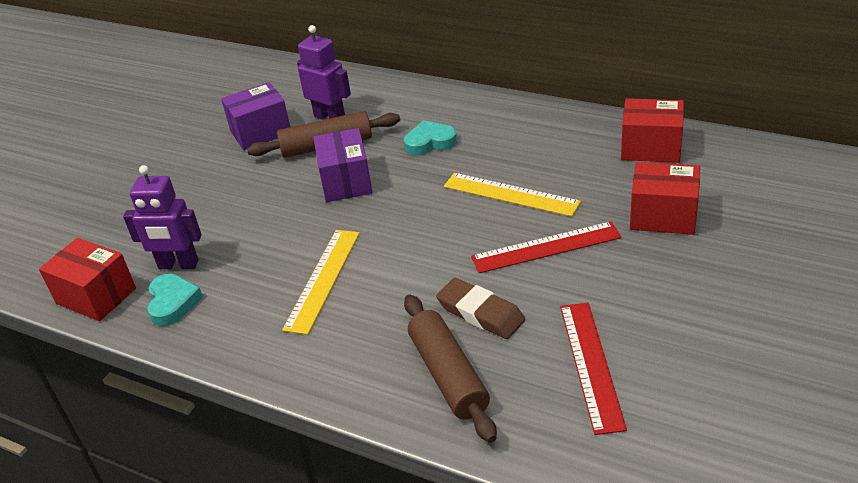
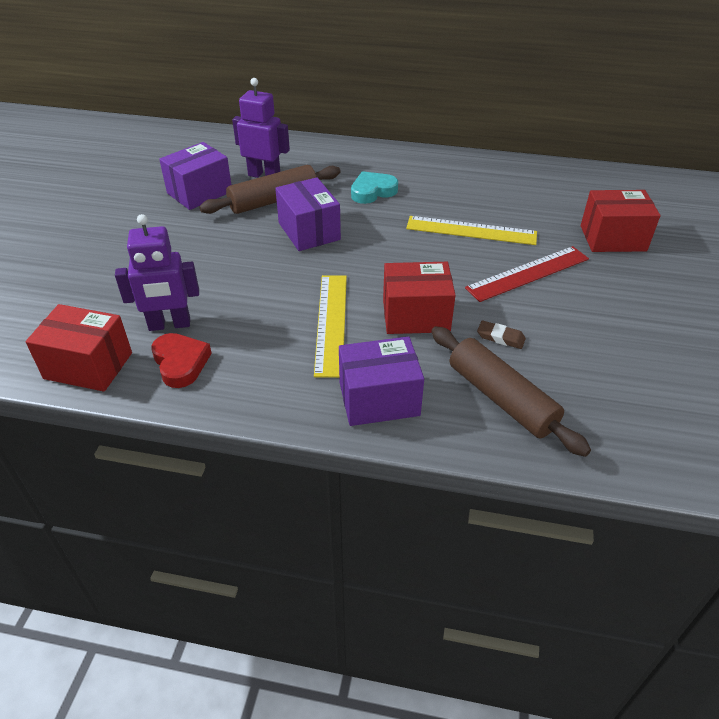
camera: 20 degrees left, 5 degrees up
turquoise heart [147,274,203,326] -> red heart [151,333,212,388]
brown eraser [436,278,525,339] -> brown eraser [477,321,526,349], size x0.56
red ruler [560,303,627,435] -> none
red box [621,98,684,163] -> red box moved to [383,262,456,334]
none -> purple box [339,336,424,426]

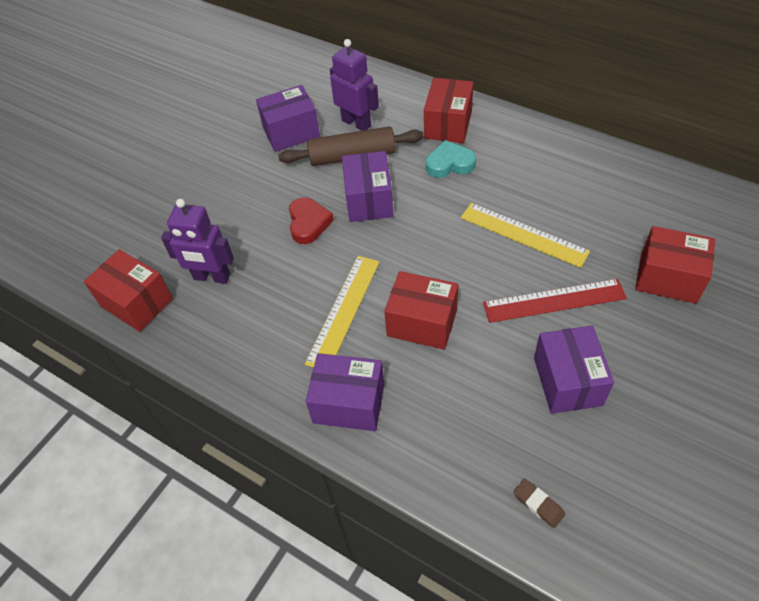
camera: 25 degrees right, 10 degrees up
red heart [151,333,212,388] -> red heart moved to [289,197,334,244]
brown rolling pin [431,326,591,457] -> none
brown eraser [477,321,526,349] -> brown eraser moved to [514,479,565,528]
none -> red box [424,78,474,143]
none -> purple box [534,326,614,414]

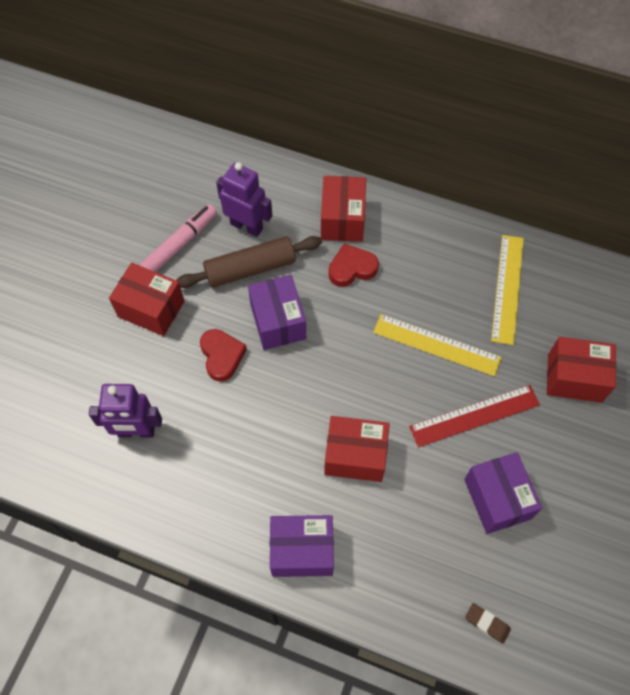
camera: 15 degrees left, 10 degrees up
red box [84,249,173,332] -> red box moved to [109,263,184,336]
purple box [256,85,320,152] -> pink marker [139,204,217,272]
yellow ruler [305,256,380,368] -> yellow ruler moved to [491,235,524,345]
turquoise heart [426,140,476,178] -> red heart [329,243,379,287]

